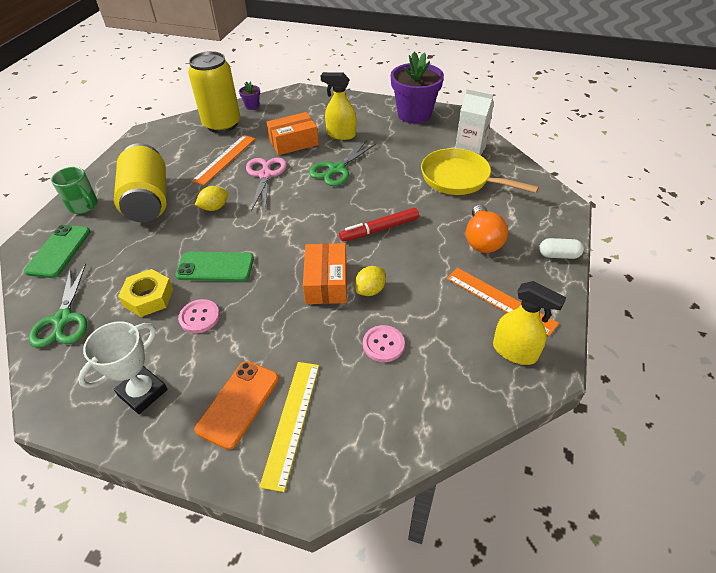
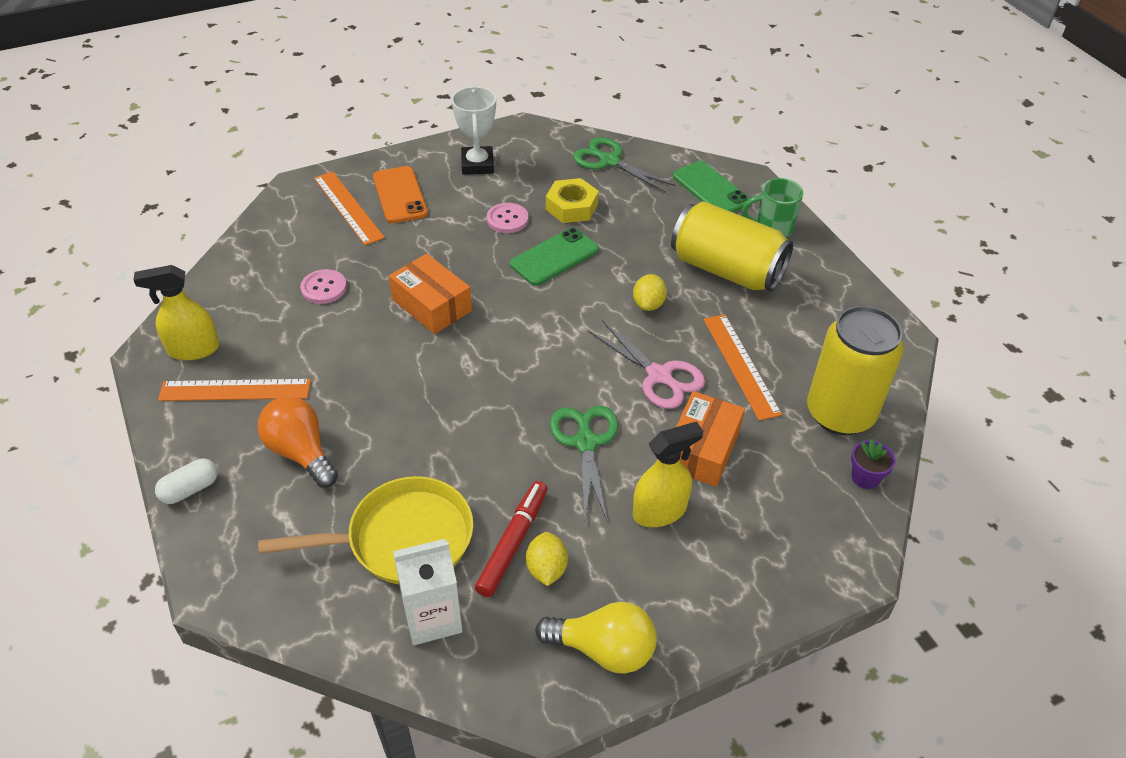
camera: 135 degrees right, 0 degrees up
yellow ruler [259,362,319,492] -> orange ruler [314,171,385,245]
red marker [339,208,419,242] -> red marker moved to [475,481,547,597]
yellow lemon [355,266,386,296] -> yellow lemon moved to [526,532,568,586]
purple flower pot [391,51,444,124] -> yellow light bulb [535,602,657,674]

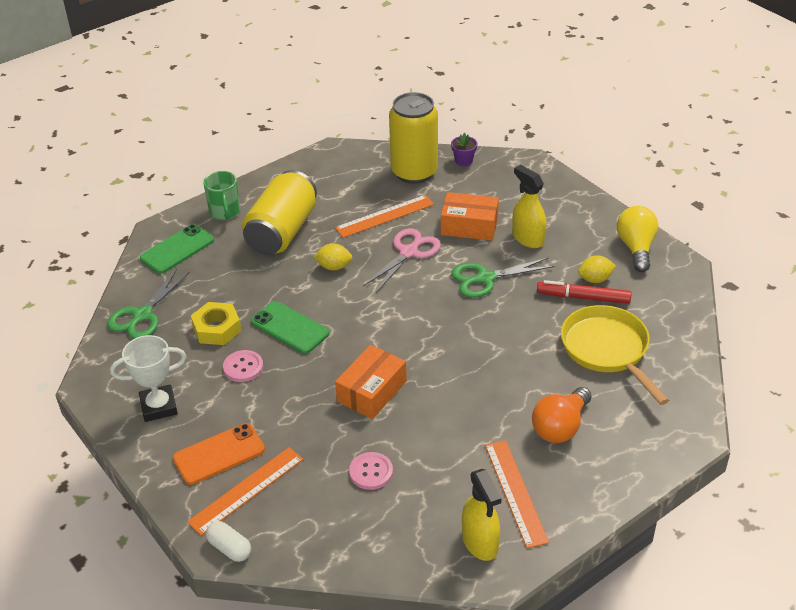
camera: 100 degrees left, 5 degrees down
white capsule [155,459,218,504] -> white capsule moved to [206,521,251,562]
white carton [393,539,462,645] -> none

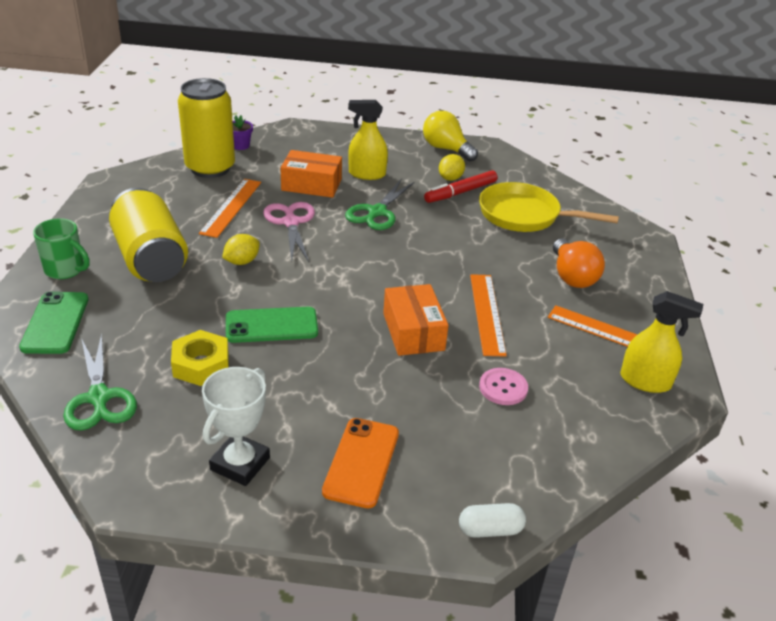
camera: 50 degrees left, 5 degrees down
orange ruler [187,447,303,536] -> orange ruler moved to [470,274,507,357]
pink button [223,350,263,382] -> none
orange box [441,192,499,241] -> orange box turned 45 degrees clockwise [281,150,342,198]

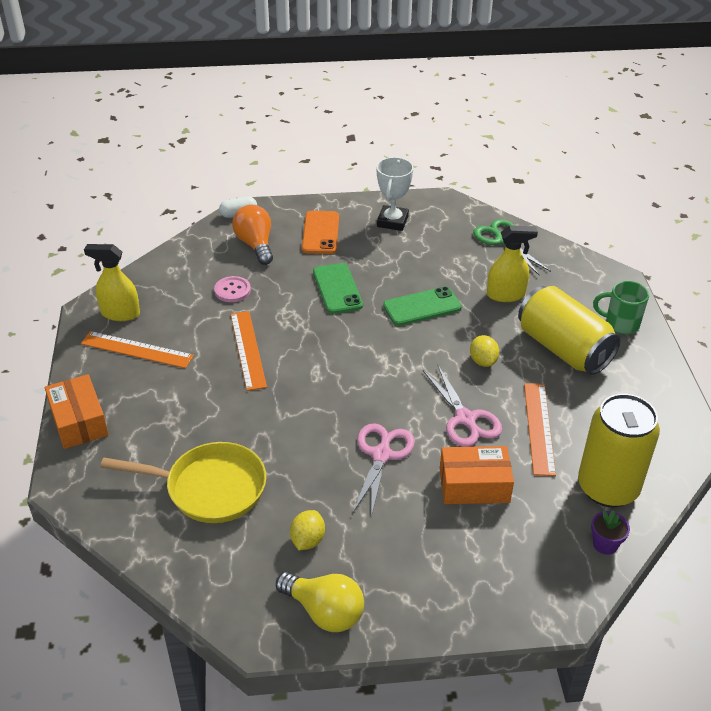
camera: 170 degrees right, 5 degrees up
green phone [19,292,89,354] -> green phone moved to [313,263,363,314]
yellow nut [171,330,229,386] -> none
yellow lemon [222,234,260,265] -> yellow lemon turned 45 degrees counterclockwise [470,335,499,367]
green scissors [345,180,415,230] -> pink scissors [352,423,415,516]
yellow spray bottle [348,100,388,180] -> yellow spray bottle moved to [487,225,538,302]
orange box [383,284,449,356] -> orange box moved to [45,374,108,449]
red marker [424,170,498,203] -> none
orange light bulb [553,238,605,288] -> orange light bulb moved to [232,205,273,265]

